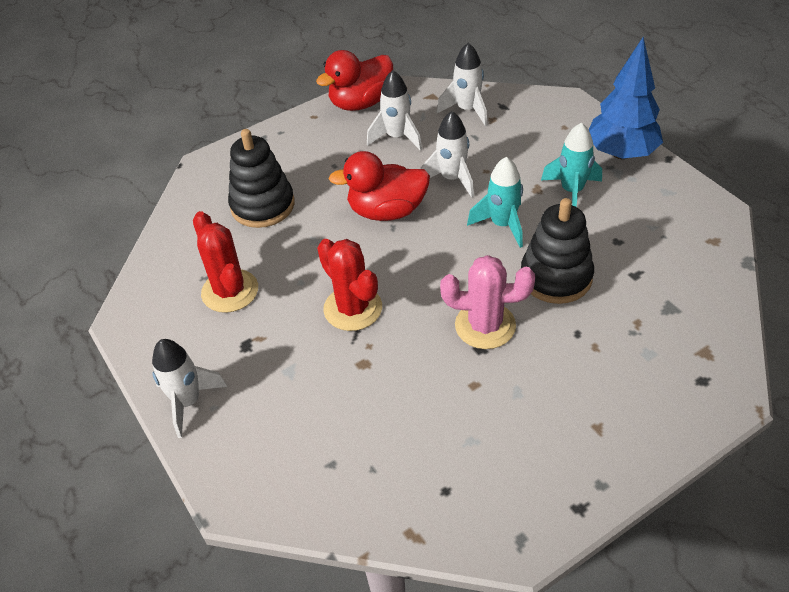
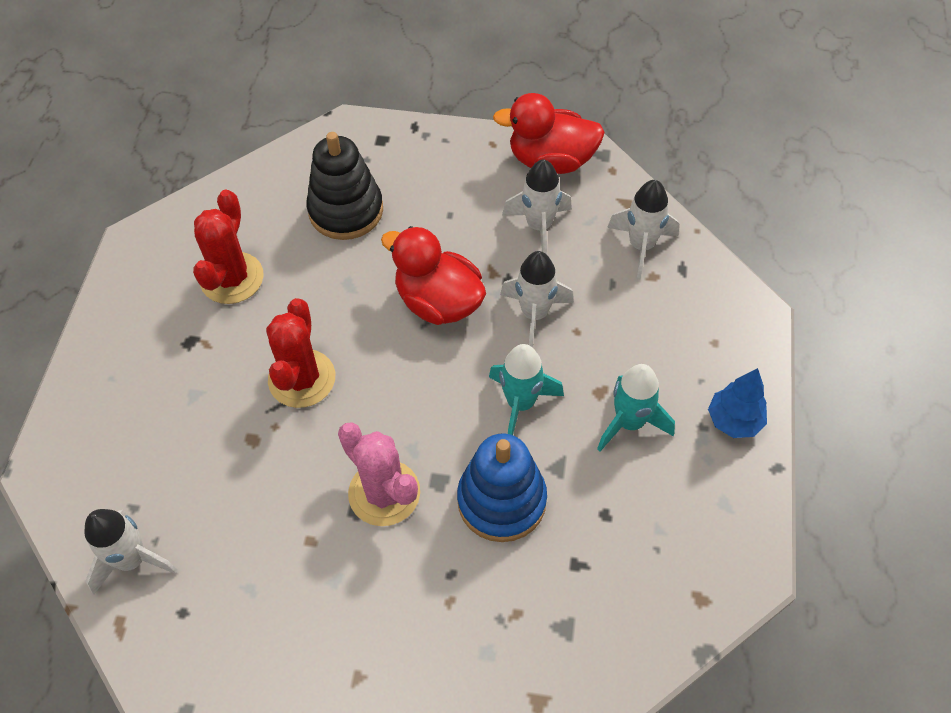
camera: 40 degrees right, 10 degrees up
white rocket [152,339,227,438] -> white rocket moved to [84,509,178,595]
black stacking toy [521,198,594,304] -> blue stacking toy [457,434,547,542]
blue tree [589,37,663,159] -> blue tree [708,368,767,438], size x0.59

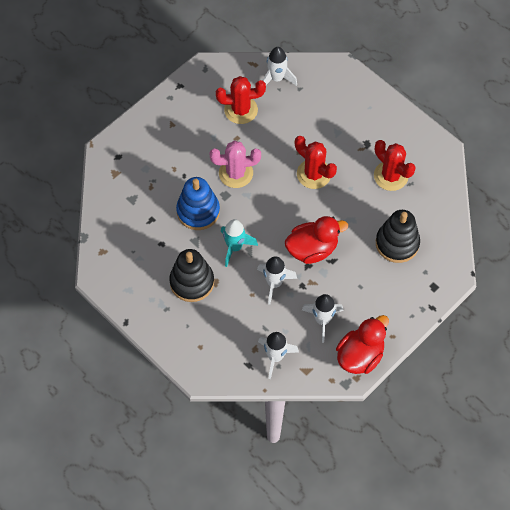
camera: 125 degrees right, 5 degrees up
turquoise rocket [597,364,675,451] -> black stacking toy [169,249,214,302]
blue tree [708,368,767,438] -> none
none -> red cactus [216,76,266,124]

